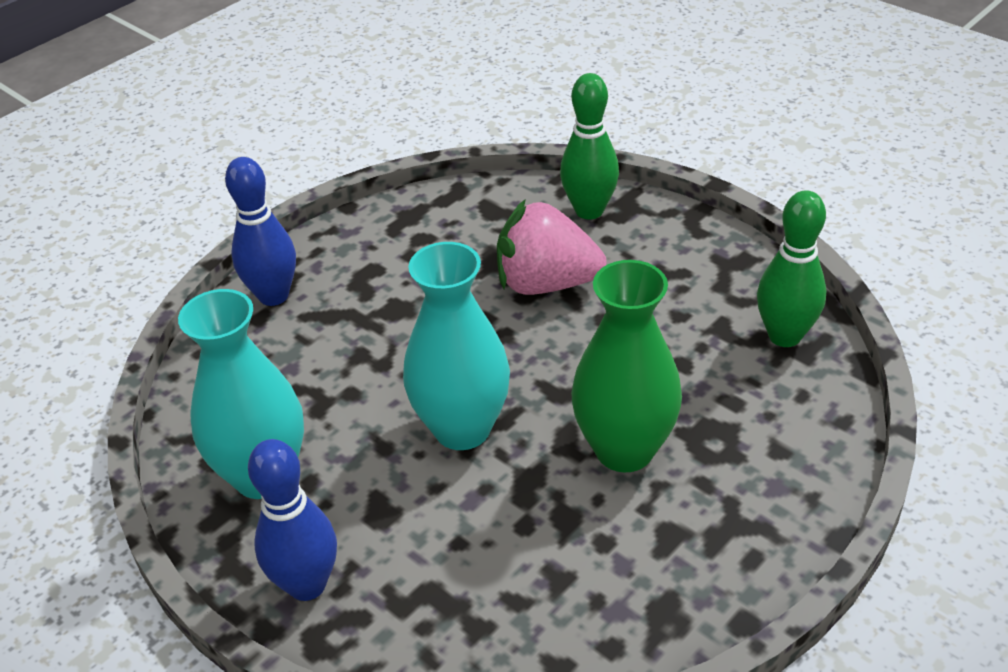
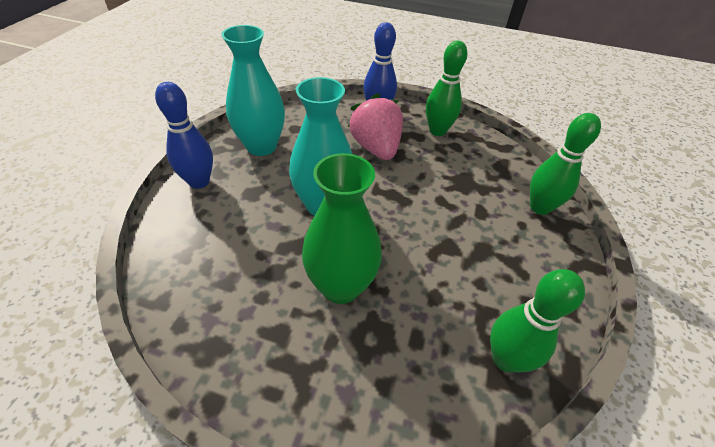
camera: 60 degrees right, 5 degrees up
pink strawberry [497,199,607,295] -> pink strawberry moved to [348,93,403,160]
none -> green bowling pin [426,41,467,136]

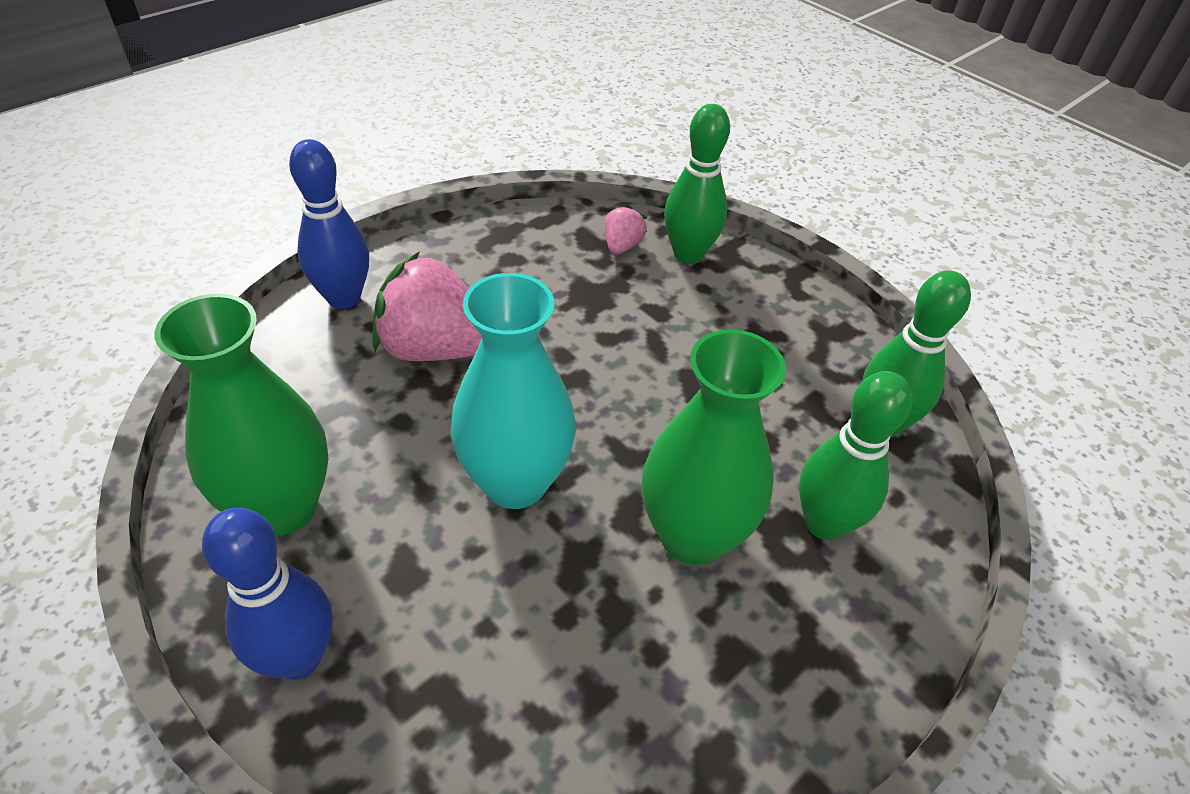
camera: 60 degrees left, 0 degrees up
turquoise vase [221,25,285,156] -> green vase [155,294,328,536]
green bowling pin [426,41,467,136] -> green bowling pin moved to [799,371,912,540]
none -> pink strawberry [605,205,647,255]

